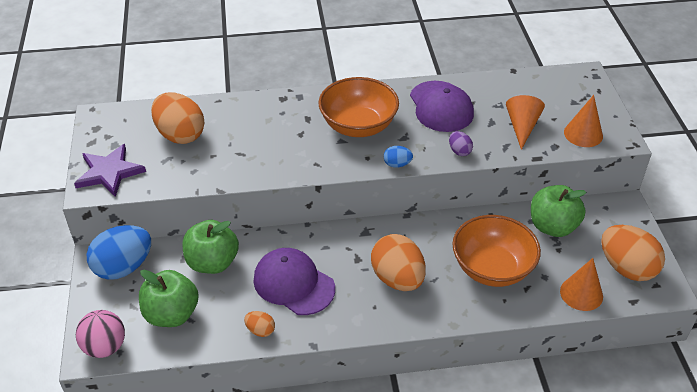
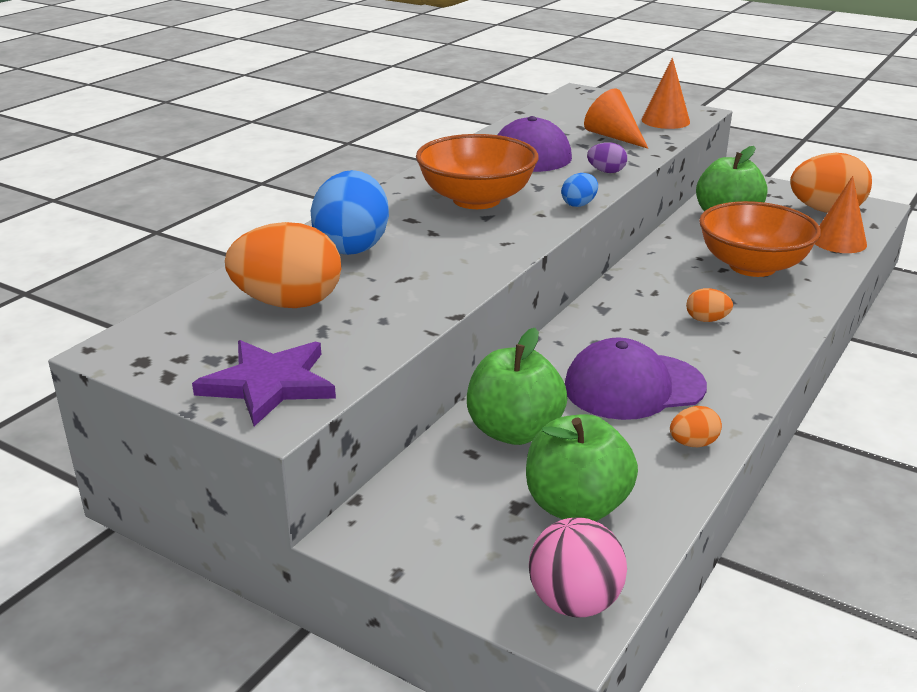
camera: 50 degrees left, 15 degrees down
blue egg [87,225,151,280] -> blue egg moved to [311,170,389,255]
orange egg [371,234,426,291] -> orange egg [686,288,733,322], size x0.46

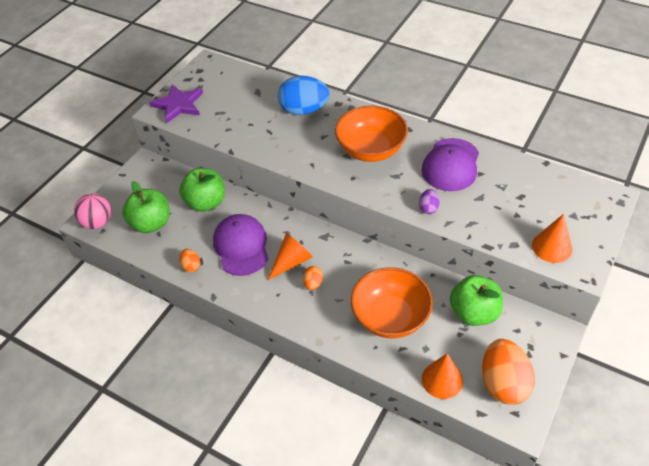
camera: 90 degrees right, 20 degrees up
orange egg [225,222,341,308] -> none
blue egg [561,173,598,207] -> none
orange cone [584,89,648,149] -> orange cone moved to [268,233,313,280]

